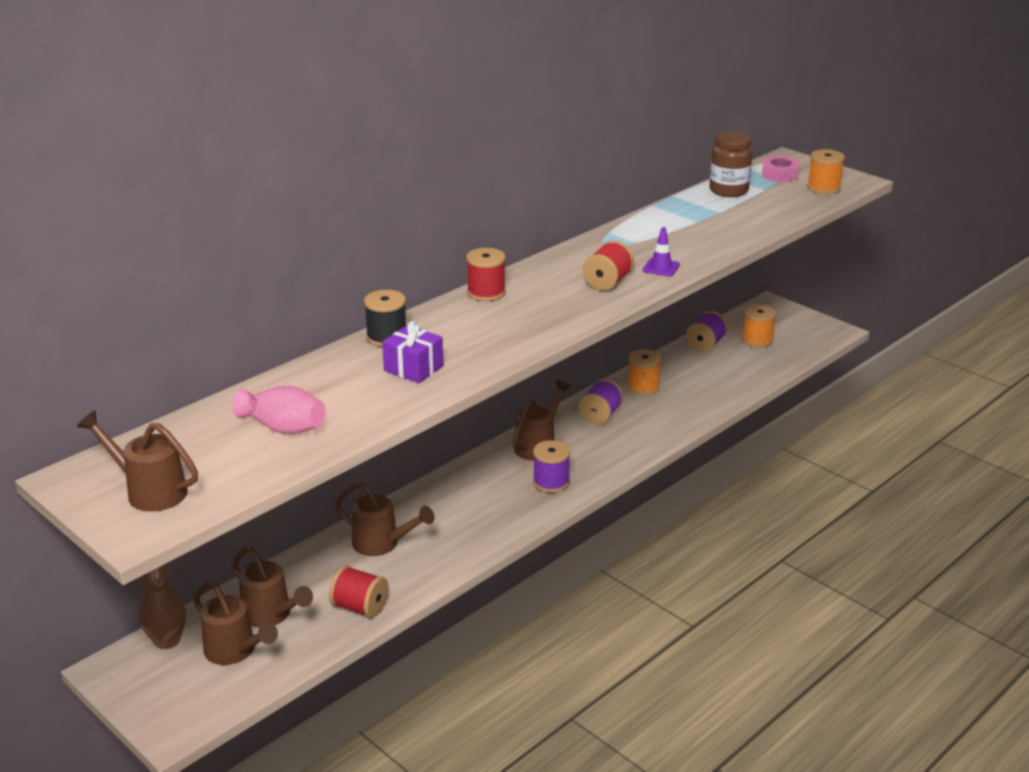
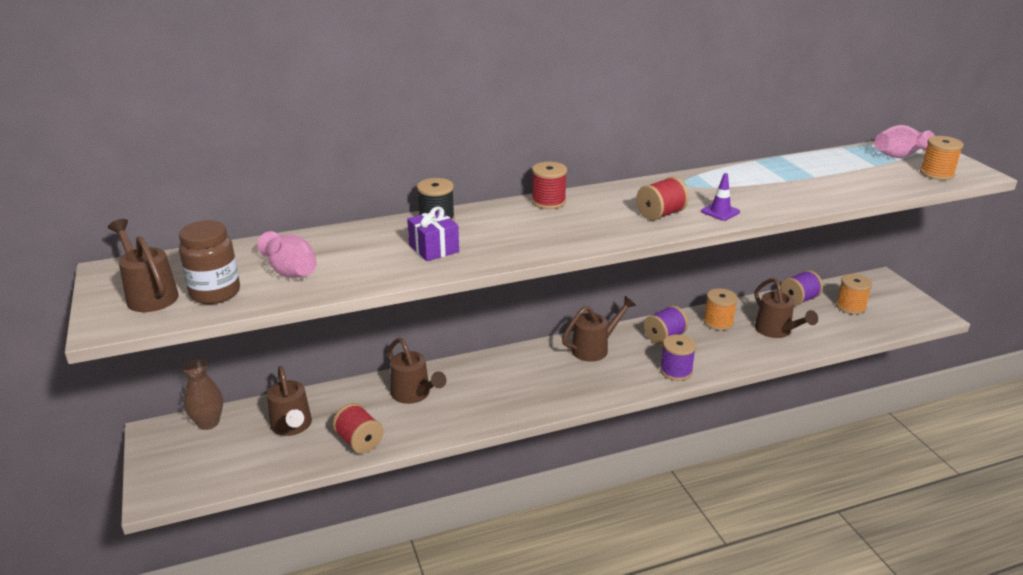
camera: 25 degrees right, 0 degrees up
brown watering can [194,581,278,665] -> brown watering can moved to [755,278,818,338]
purple spool [533,440,570,493] -> purple spool moved to [660,335,696,381]
brown jar [709,131,753,197] -> brown jar moved to [179,220,240,304]
pink nut [762,155,799,183] -> pink vase [875,125,935,158]

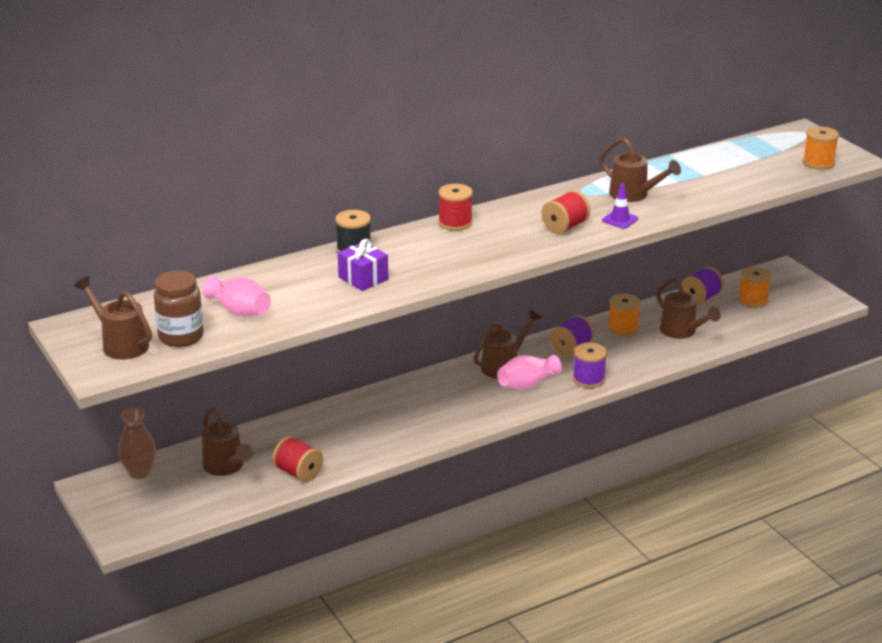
camera: 10 degrees left, 0 degrees up
brown watering can [387,338,447,404] -> brown watering can moved to [599,137,681,202]
pink vase [875,125,935,158] -> pink vase moved to [497,355,562,390]

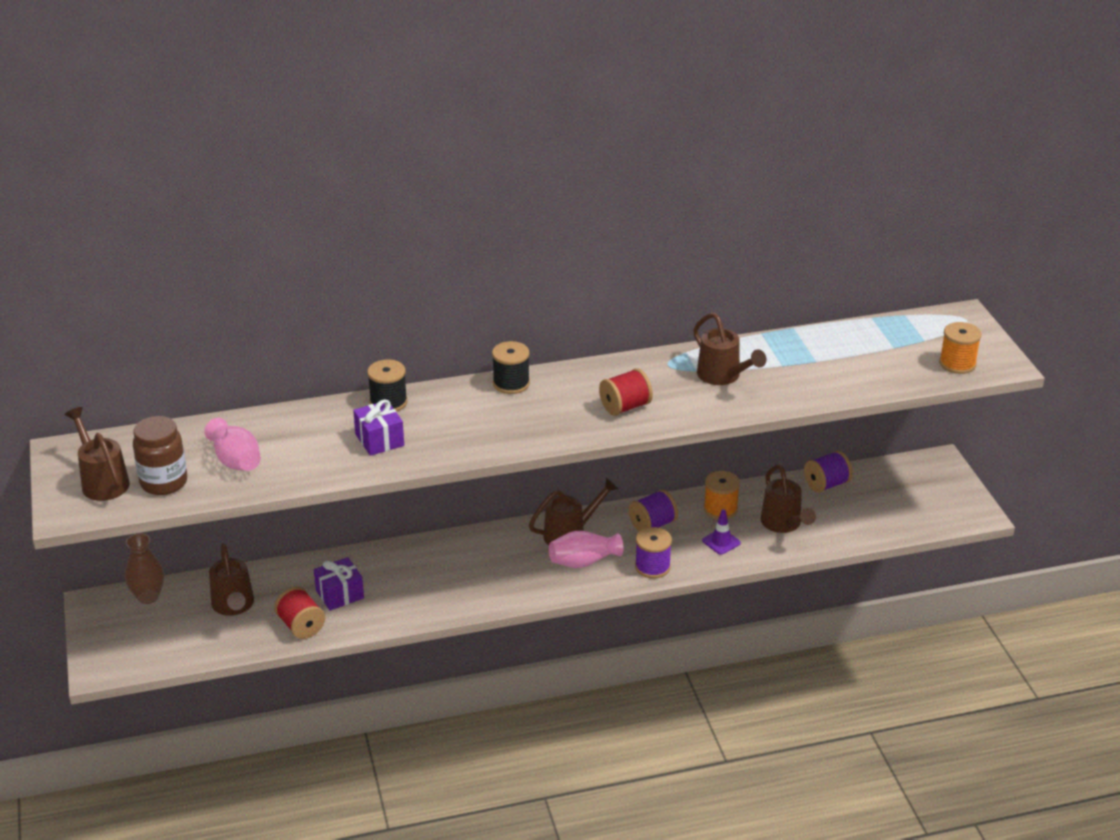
camera: 15 degrees right, 5 degrees up
red spool [438,184,473,231] -> black spool [492,341,530,394]
purple traffic cone [602,184,638,229] -> purple traffic cone moved to [702,509,741,555]
orange spool [738,267,771,308] -> none
none -> purple gift [314,557,364,611]

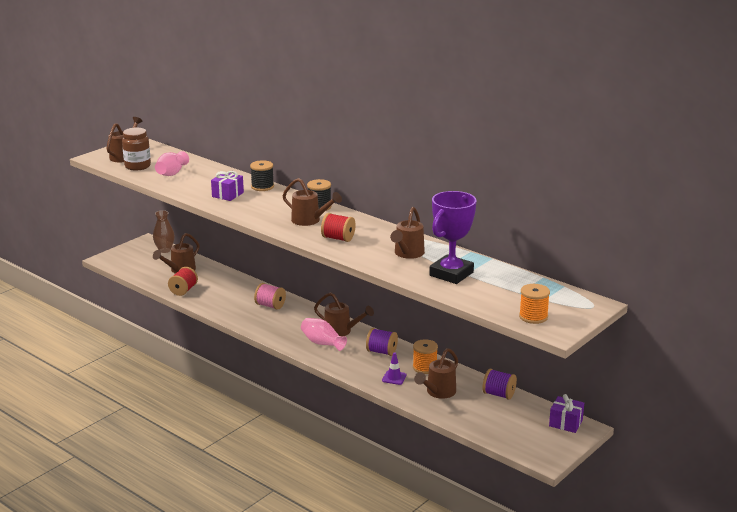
camera: 55 degrees right, 10 degrees down
purple gift [314,557,364,611] -> purple gift moved to [549,394,584,433]
purple spool [635,527,672,578] -> none
none -> pink spool [254,283,286,310]
none -> brown watering can [282,178,342,226]
none -> purple trophy [429,191,476,284]

